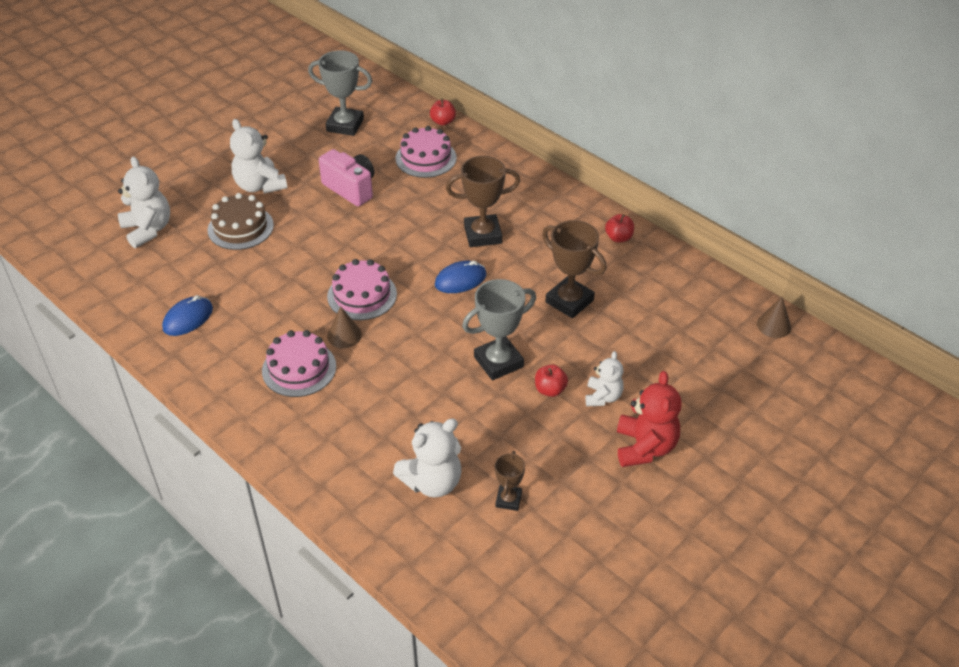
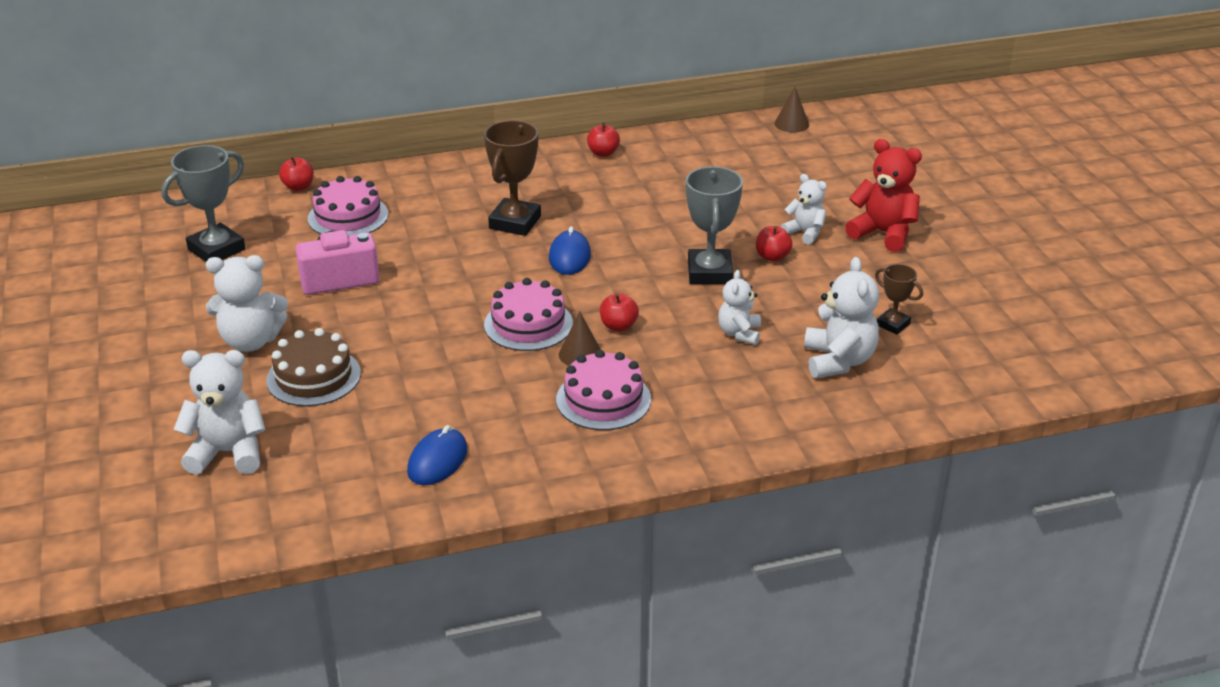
camera: 60 degrees left, 10 degrees down
blue mouse [162,295,213,336] -> blue mouse turned 45 degrees clockwise [407,425,468,485]
brown trophy [542,220,607,318] -> none
none -> red apple [600,293,639,331]
none -> white teddy bear [718,270,761,345]

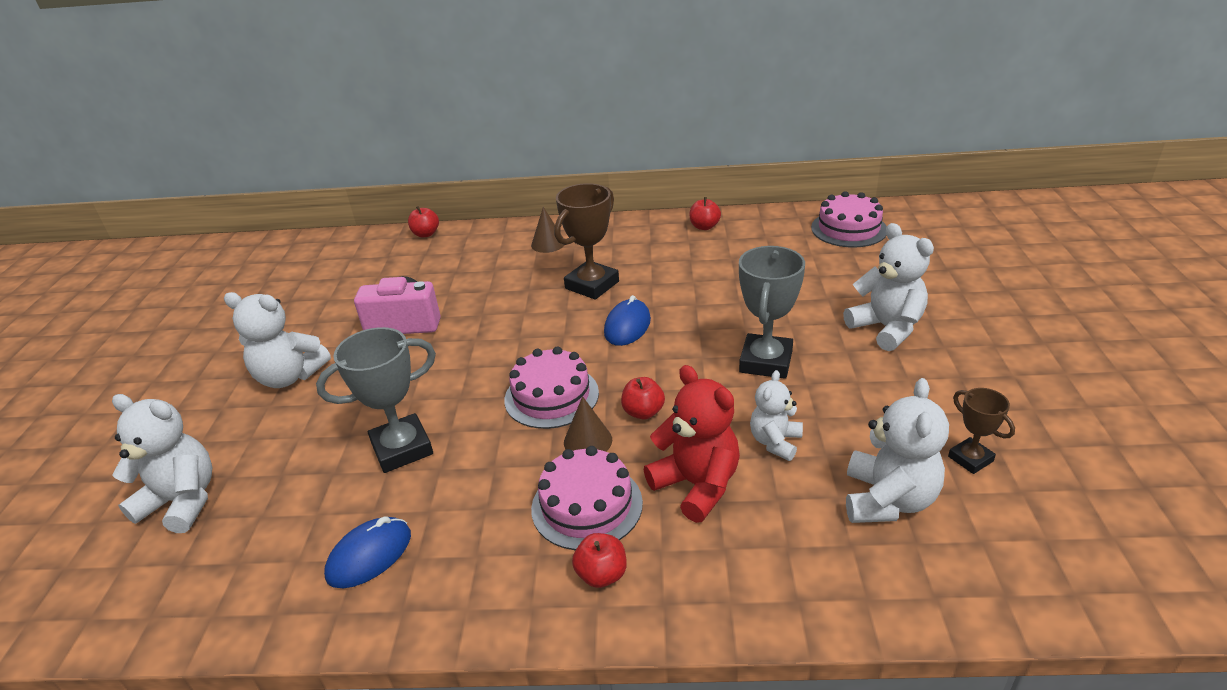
camera: 20 degrees right, 0 degrees up
grey trophy [161,145,245,262] -> grey trophy moved to [316,327,436,473]
brown cake [266,328,361,406] -> none
pink cake [308,176,388,235] -> pink cake moved to [811,191,887,248]
red apple [756,226,792,262] -> red apple moved to [572,533,627,588]
brown cone [774,87,809,133] -> brown cone moved to [531,207,564,253]
white teddy bear [781,174,827,245] -> white teddy bear [843,223,934,351], size x1.59
red teddy bear [845,139,922,252] -> red teddy bear moved to [644,365,740,523]

